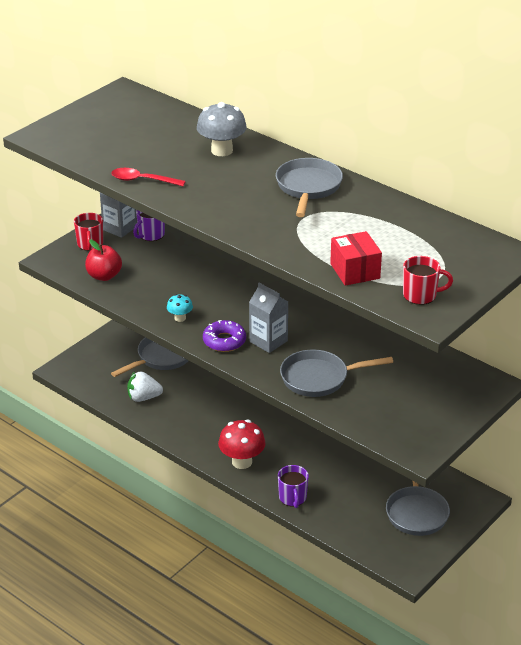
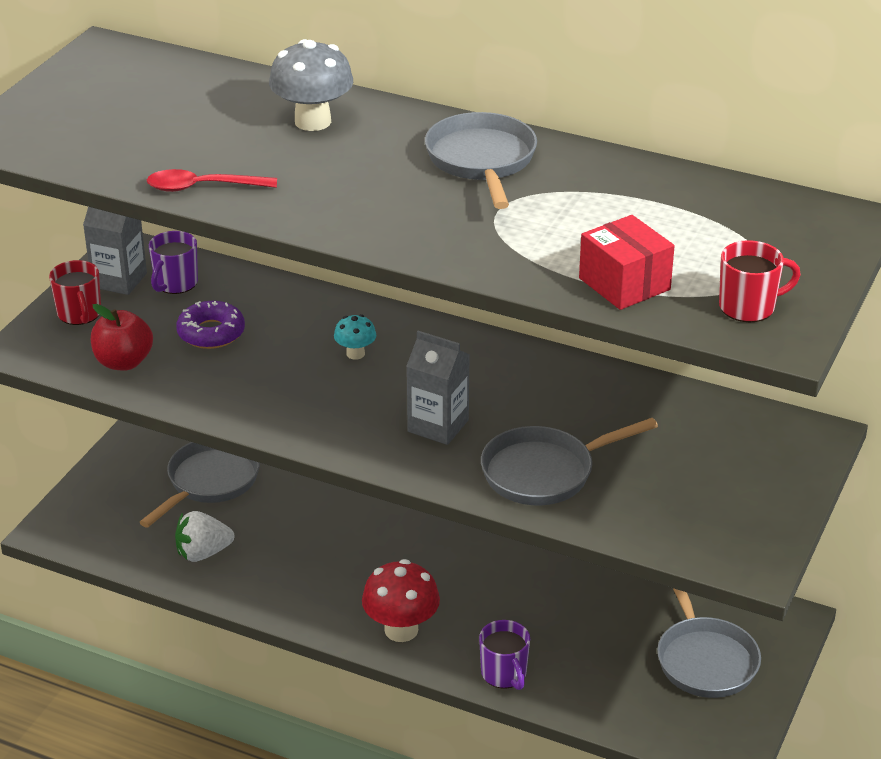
camera: 15 degrees left, 0 degrees up
turquoise mushroom [167,294,193,322] -> turquoise mushroom moved to [334,314,376,360]
purple donut [203,320,246,352] -> purple donut moved to [176,301,245,349]

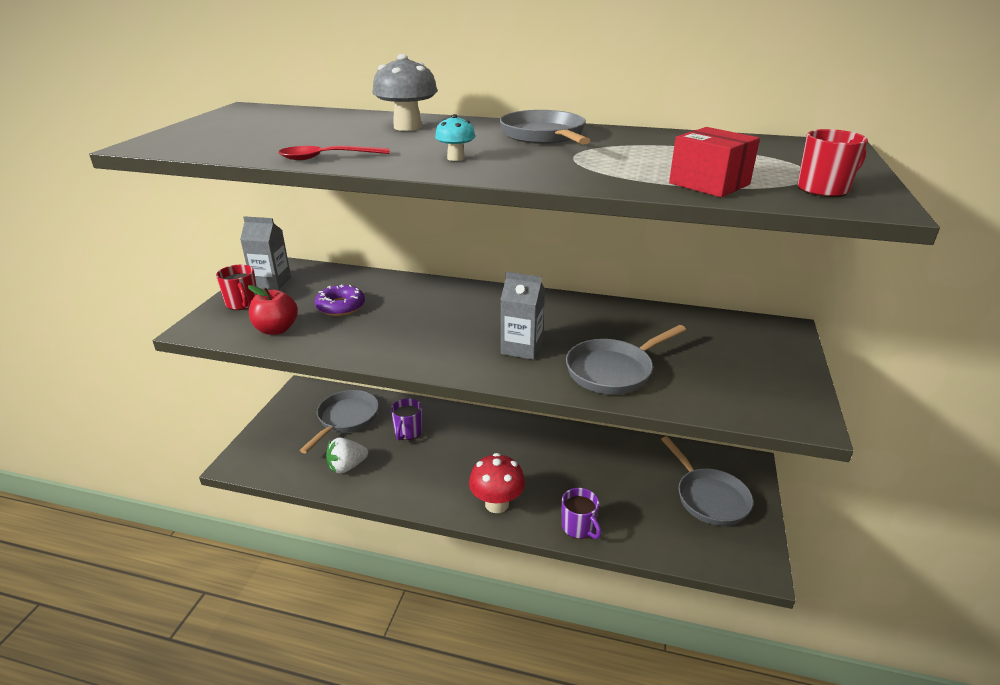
camera: 10 degrees left, 5 degrees down
purple mug [149,231,198,294] -> purple mug moved to [391,398,422,440]
turquoise mushroom [334,314,376,360] -> turquoise mushroom moved to [435,114,475,161]

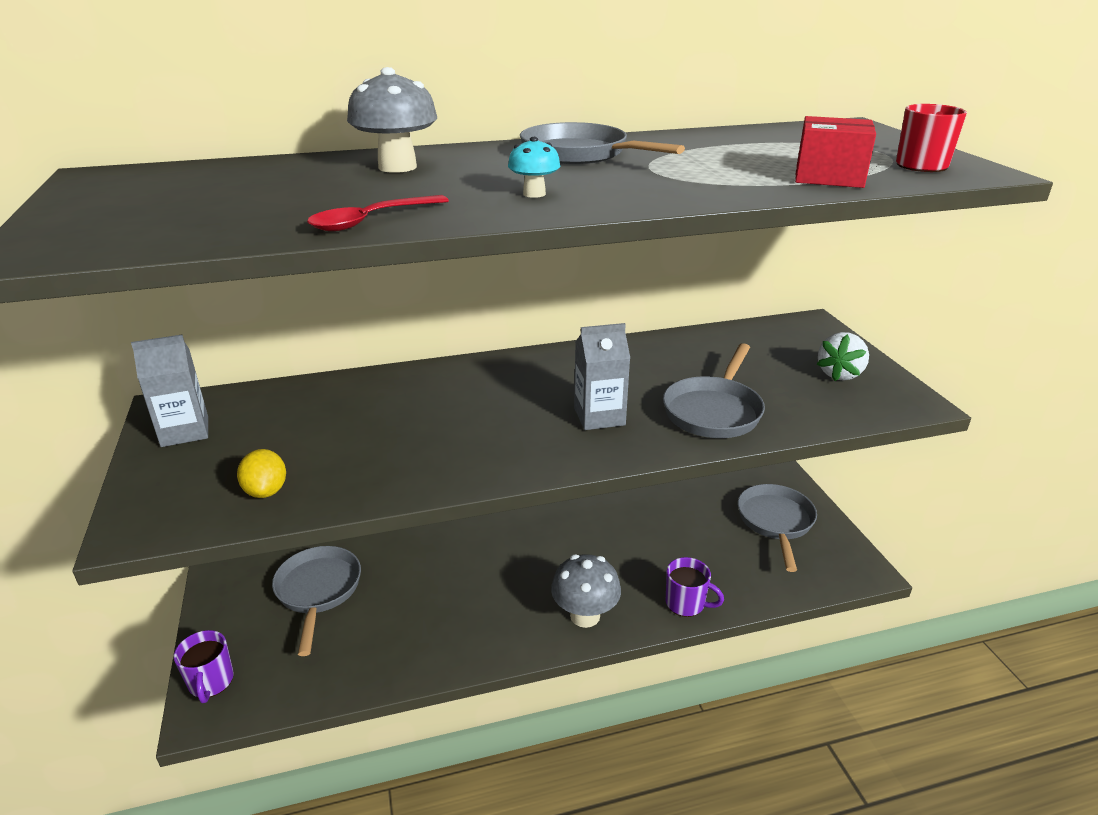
camera: 30 degrees left, 0 degrees up
red mug [216,265,257,310] -> none
red apple [248,285,298,335] -> yellow lemon [237,449,286,498]
purple donut [315,285,365,316] -> none
white strawberry [326,437,368,474] -> white strawberry moved to [817,332,869,381]
purple mug [391,398,422,440] -> purple mug moved to [174,630,234,703]
red mushroom [469,453,525,513] -> grey mushroom [551,554,621,628]
grey pan [661,436,754,526] -> grey pan turned 120 degrees counterclockwise [738,484,817,572]

